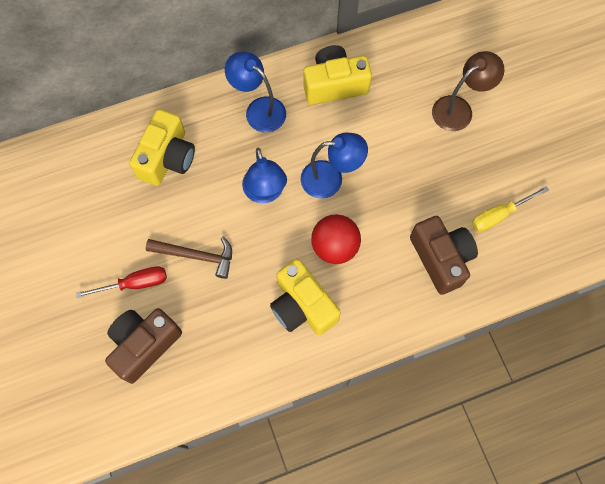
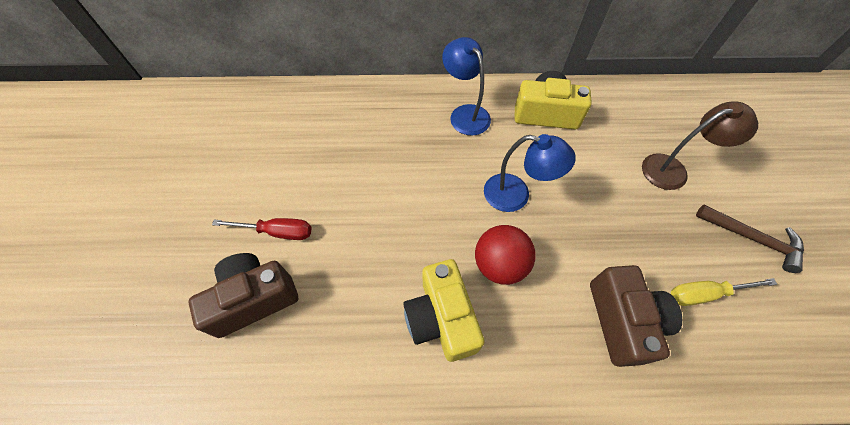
camera: 20 degrees right, 10 degrees down
yellow camera [129,109,195,186] -> none
brown hammer [146,237,232,279] -> brown hammer moved to [696,205,804,273]
blue lamp [242,148,287,203] -> none

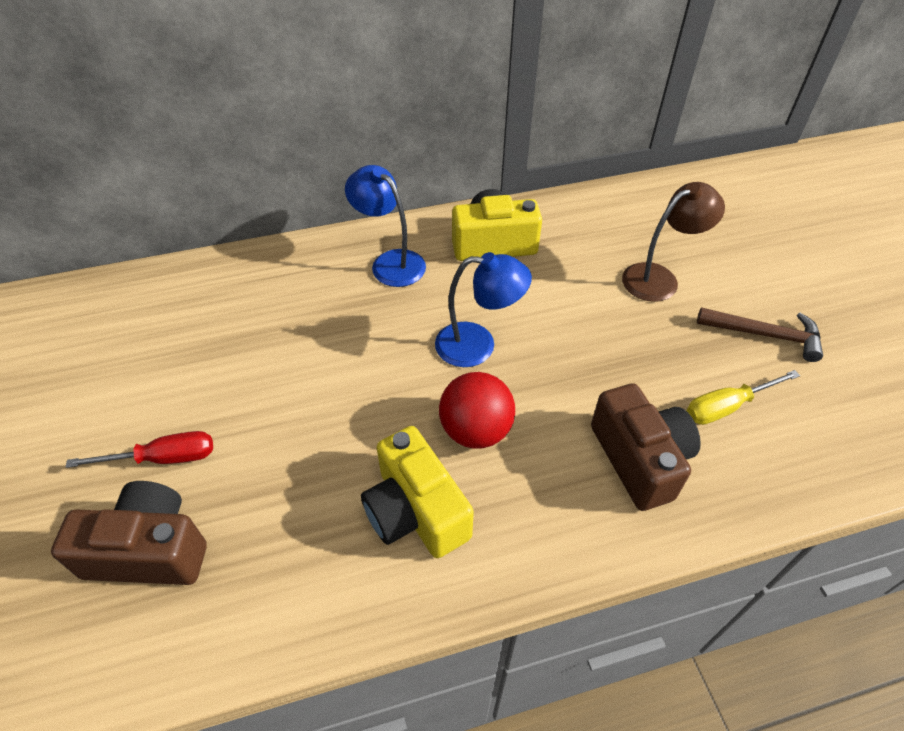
camera: 15 degrees left, 10 degrees down
brown camera [189,253,298,338] -> brown camera turned 45 degrees clockwise [51,481,207,585]

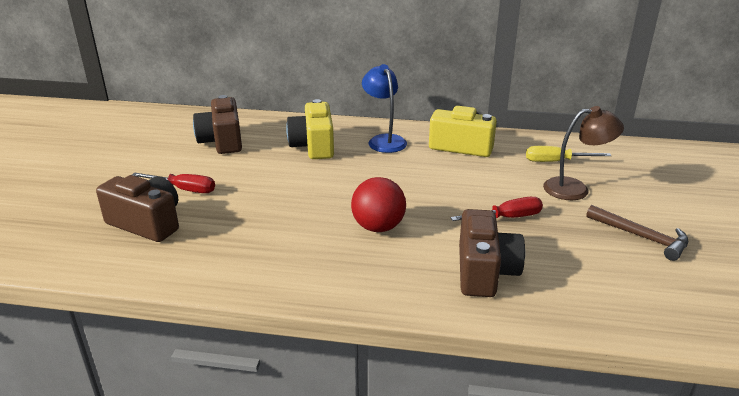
camera: 25 degrees right, 20 degrees down
yellow camera [361,426,474,558] -> yellow camera moved to [286,99,334,159]
blue lamp [435,252,532,367] -> none
yellow screwdriver [686,370,800,425] -> yellow screwdriver moved to [526,146,611,162]
none -> brown camera [193,95,242,154]
none -> red screwdriver [450,197,543,221]

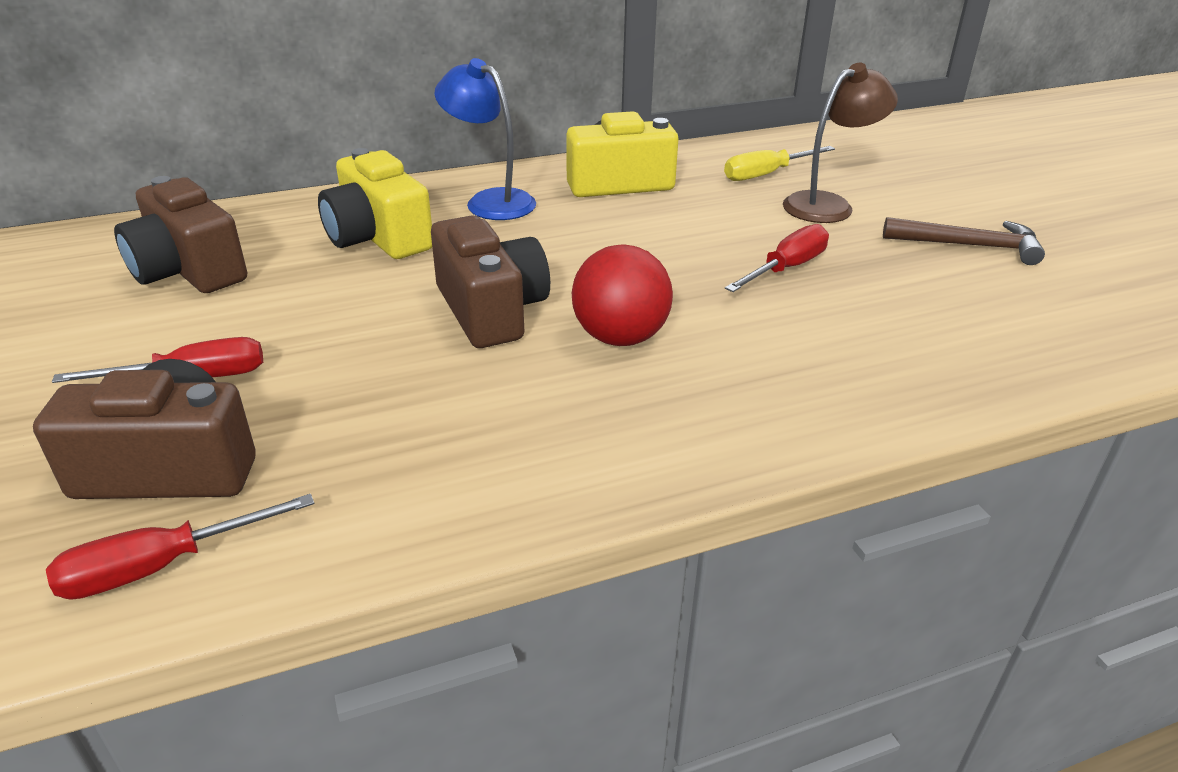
camera: 30 degrees left, 5 degrees up
brown camera [459,209,525,297] -> brown camera moved to [431,215,550,348]
none -> red screwdriver [46,494,314,600]

